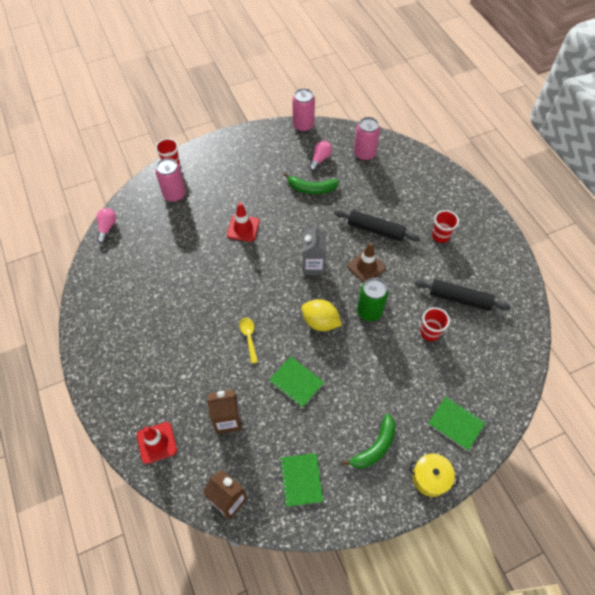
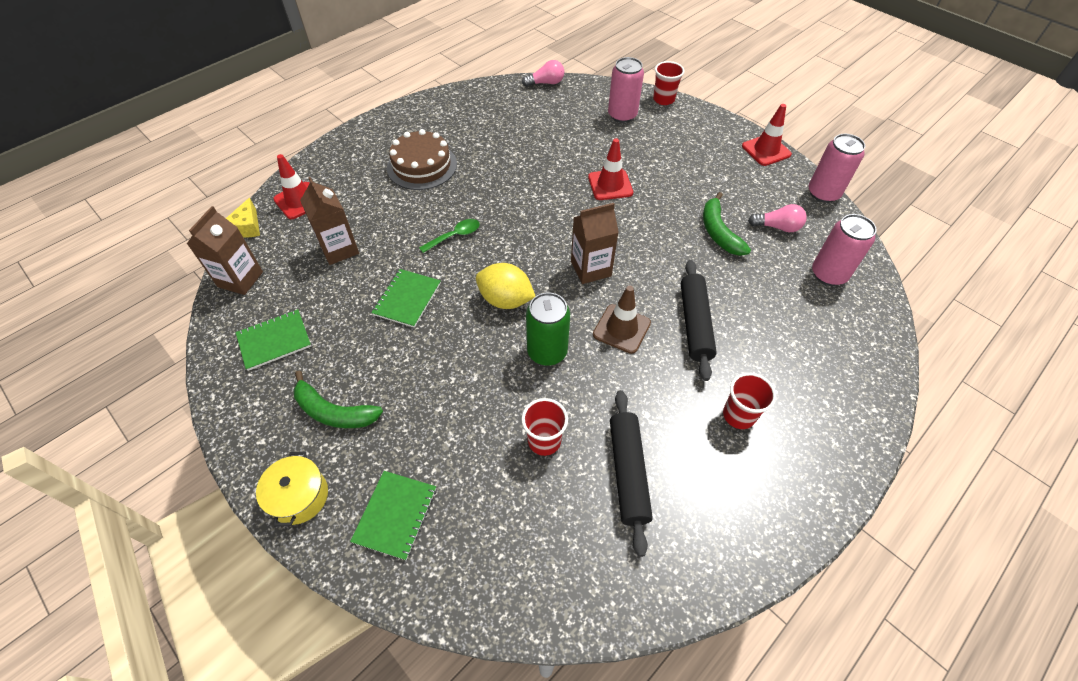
camera: 70 degrees right, 5 degrees down
yellow spoon [239,317,258,364] -> green spoon [419,219,480,253]
yellow lemon [301,299,342,331] -> yellow lemon turned 75 degrees counterclockwise [476,263,535,309]
grey carton [303,224,326,275] -> brown carton [571,203,619,284]
none -> yellow cheese [226,198,260,238]
none -> brown cake [387,129,457,190]
none -> red traffic cone [742,104,792,166]

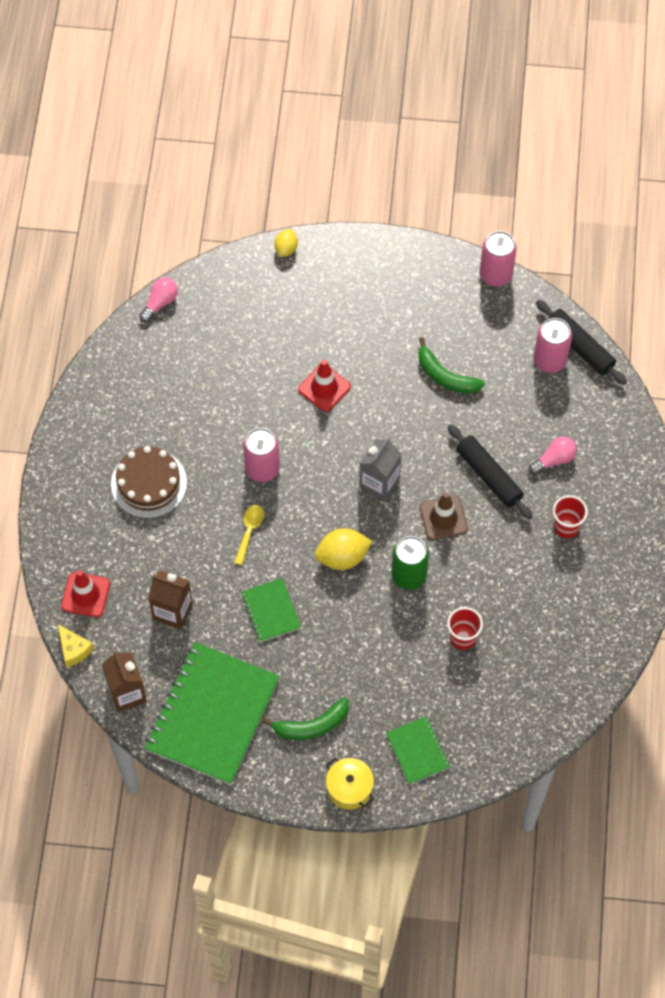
camera: 40 degrees left, 10 degrees up
green notebook [236,309,311,371] -> green notebook [144,642,280,785], size x2.11
green spoon [419,219,480,253] -> yellow spoon [234,505,264,565]
brown carton [571,203,619,284] -> grey carton [359,437,402,502]
pink can [608,57,644,123] -> pink can moved to [243,428,280,482]
black rolling pin [610,390,653,557] -> black rolling pin moved to [536,300,627,385]
red cup [653,61,685,105] -> yellow lemon [274,229,298,257]
red traffic cone [742,104,792,166] -> none
pink light bulb [748,204,807,232] -> pink light bulb moved to [529,436,577,475]

